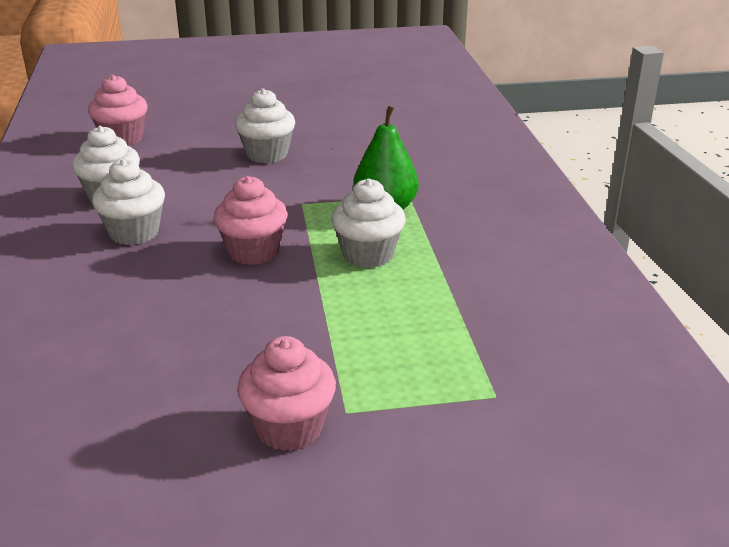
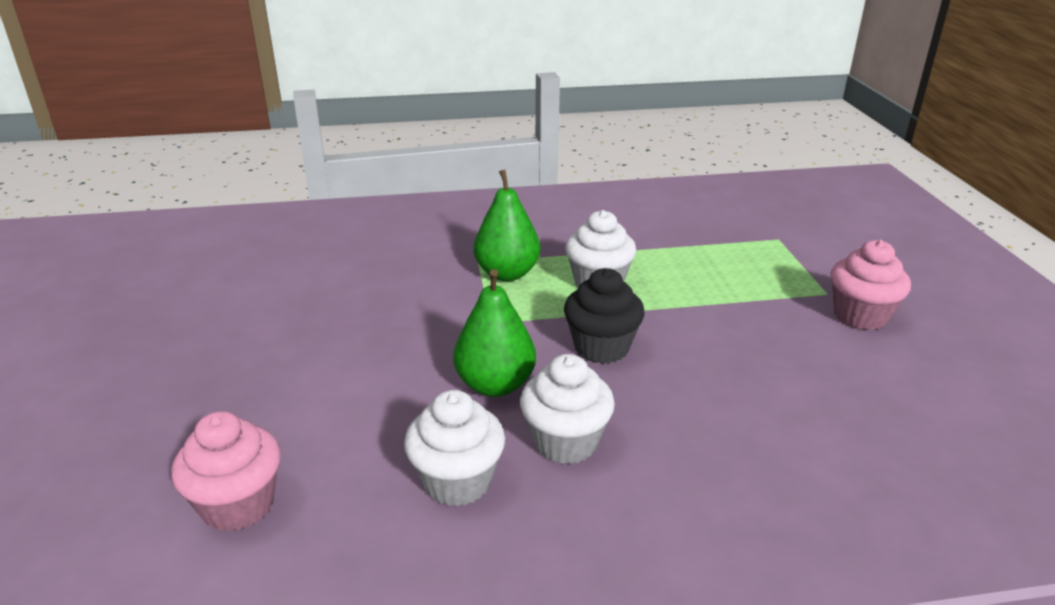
camera: 90 degrees left, 0 degrees up
pink cupcake [214,176,288,265] -> black cupcake [564,268,645,364]
white cupcake [235,88,295,163] -> none
none -> green pear [453,269,536,397]

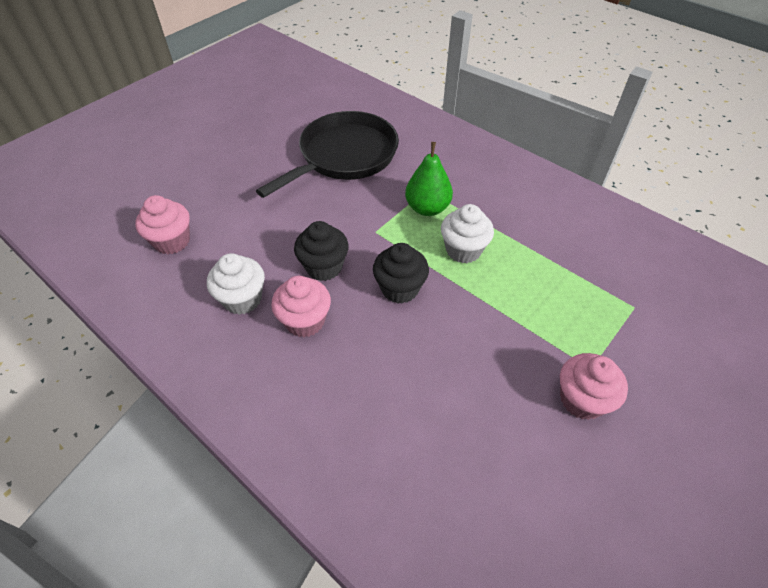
camera: 50 degrees right, 20 degrees up
green pear [453,269,536,397] -> black cupcake [294,221,349,281]
white cupcake [520,354,615,464] -> pink cupcake [271,276,331,337]
none -> black pan [256,111,399,198]

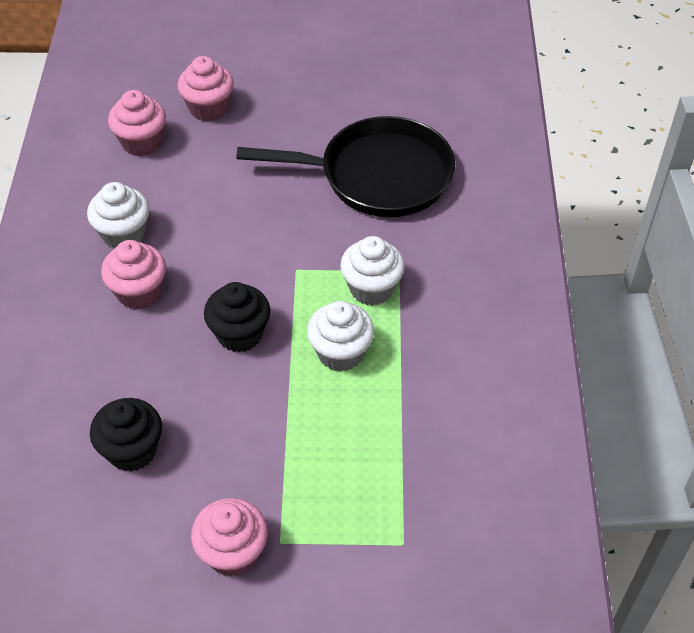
camera: 50 degrees right, 0 degrees up
black cupcake [294,221,349,281] -> black cupcake moved to [90,398,162,471]
green pear [405,142,453,216] -> white cupcake [340,236,405,306]
none -> pink cupcake [177,56,234,121]

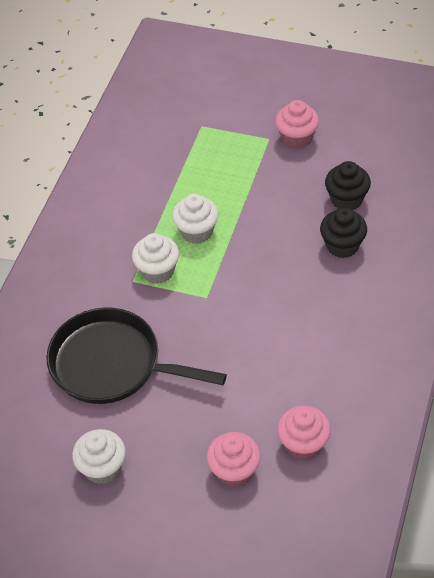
camera: 160 degrees left, 0 degrees up
white cupcake [87,182,149,249] -> white cupcake moved to [72,429,126,484]
pink cupcake [101,240,166,310] -> none
black cupcake [204,282,270,352] -> black cupcake moved to [320,207,367,258]

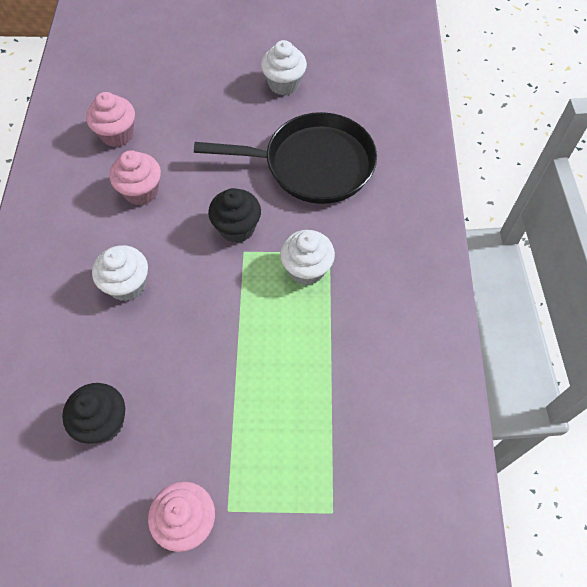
camera: 160 degrees right, 10 degrees up
white cupcake [172,194,218,244] -> white cupcake moved to [92,245,148,301]
pink cupcake [207,432,261,487] -> pink cupcake moved to [109,150,161,205]
black cupcake [320,207,367,258] -> black cupcake moved to [208,188,261,243]

